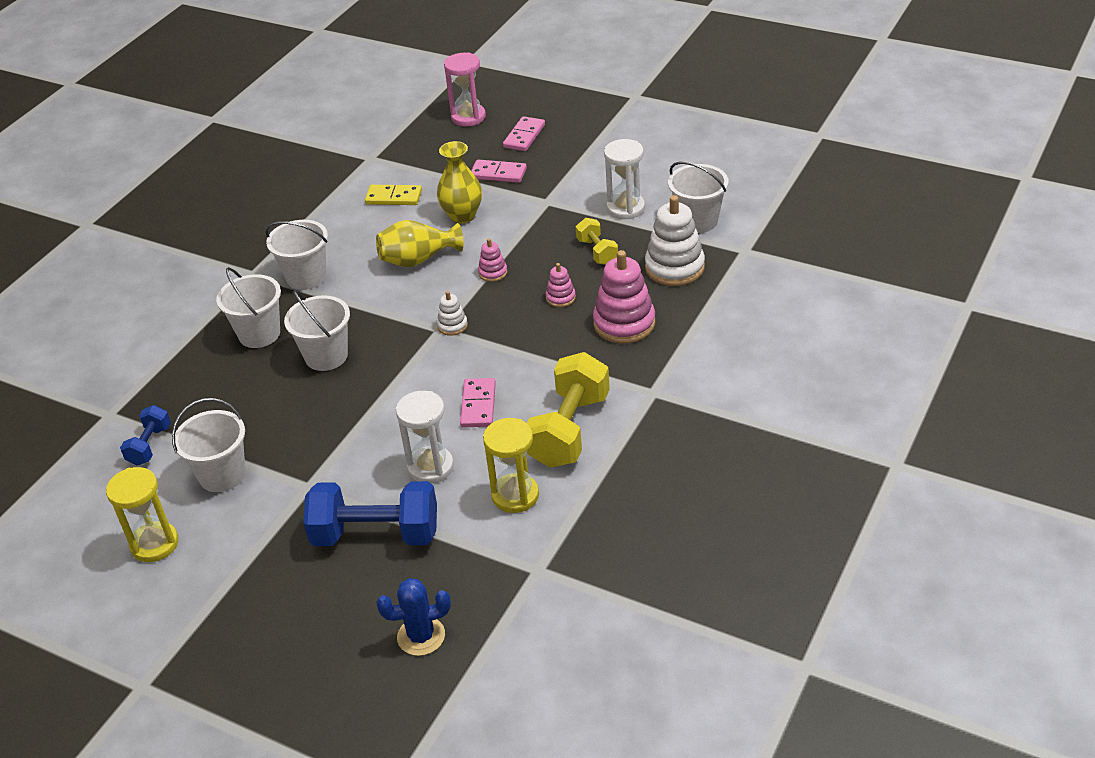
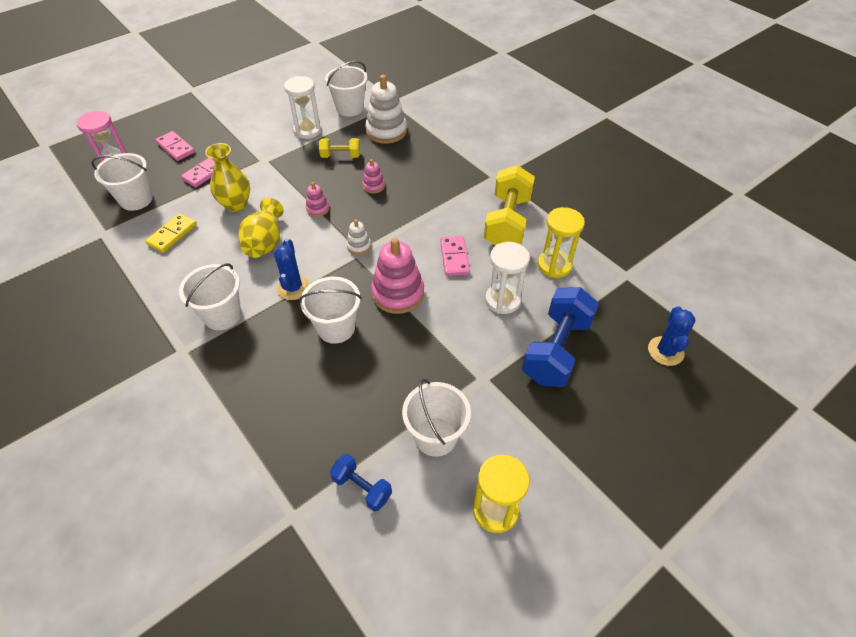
camera: 70 degrees left, 10 degrees up
white bucket [216,267,281,348] -> white bucket moved to [91,153,153,211]
pink domino [460,378,496,428] -> pink domino turned 60 degrees clockwise [440,236,470,276]
yellow dumbbell [527,352,610,468] -> yellow dumbbell turned 60 degrees clockwise [484,165,535,245]
pink stacking toy [593,250,655,344] -> pink stacking toy moved to [371,238,424,314]
none -> blue cactus [274,238,310,300]

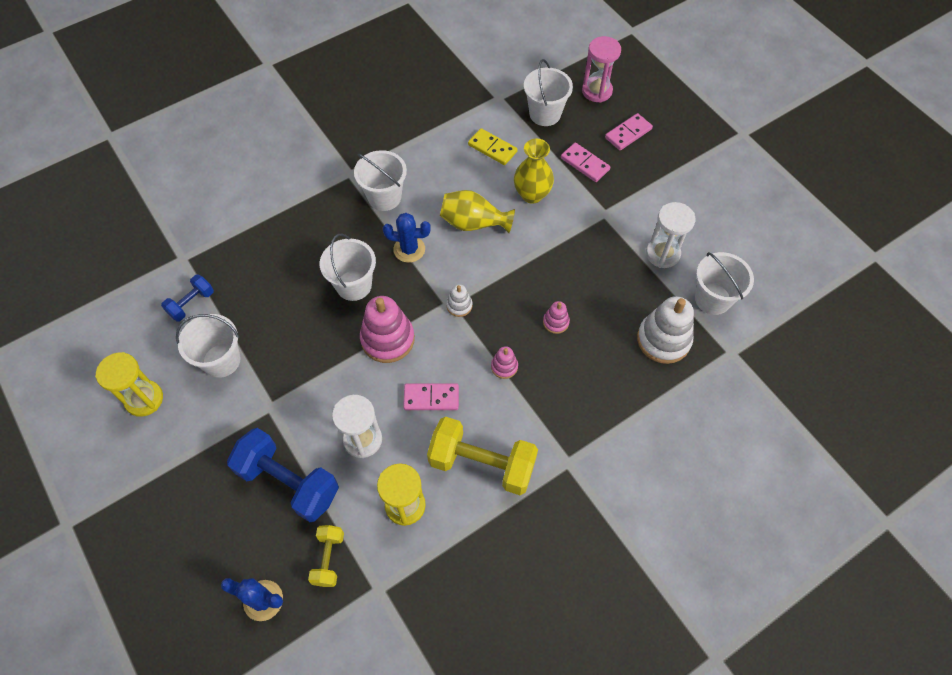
camera: 95 degrees right, 10 degrees up
pink stacking toy [306,182,329,217] -> pink stacking toy moved to [491,346,518,379]
yellow dumbbell [319,138,360,158] -> yellow dumbbell moved to [308,525,344,587]

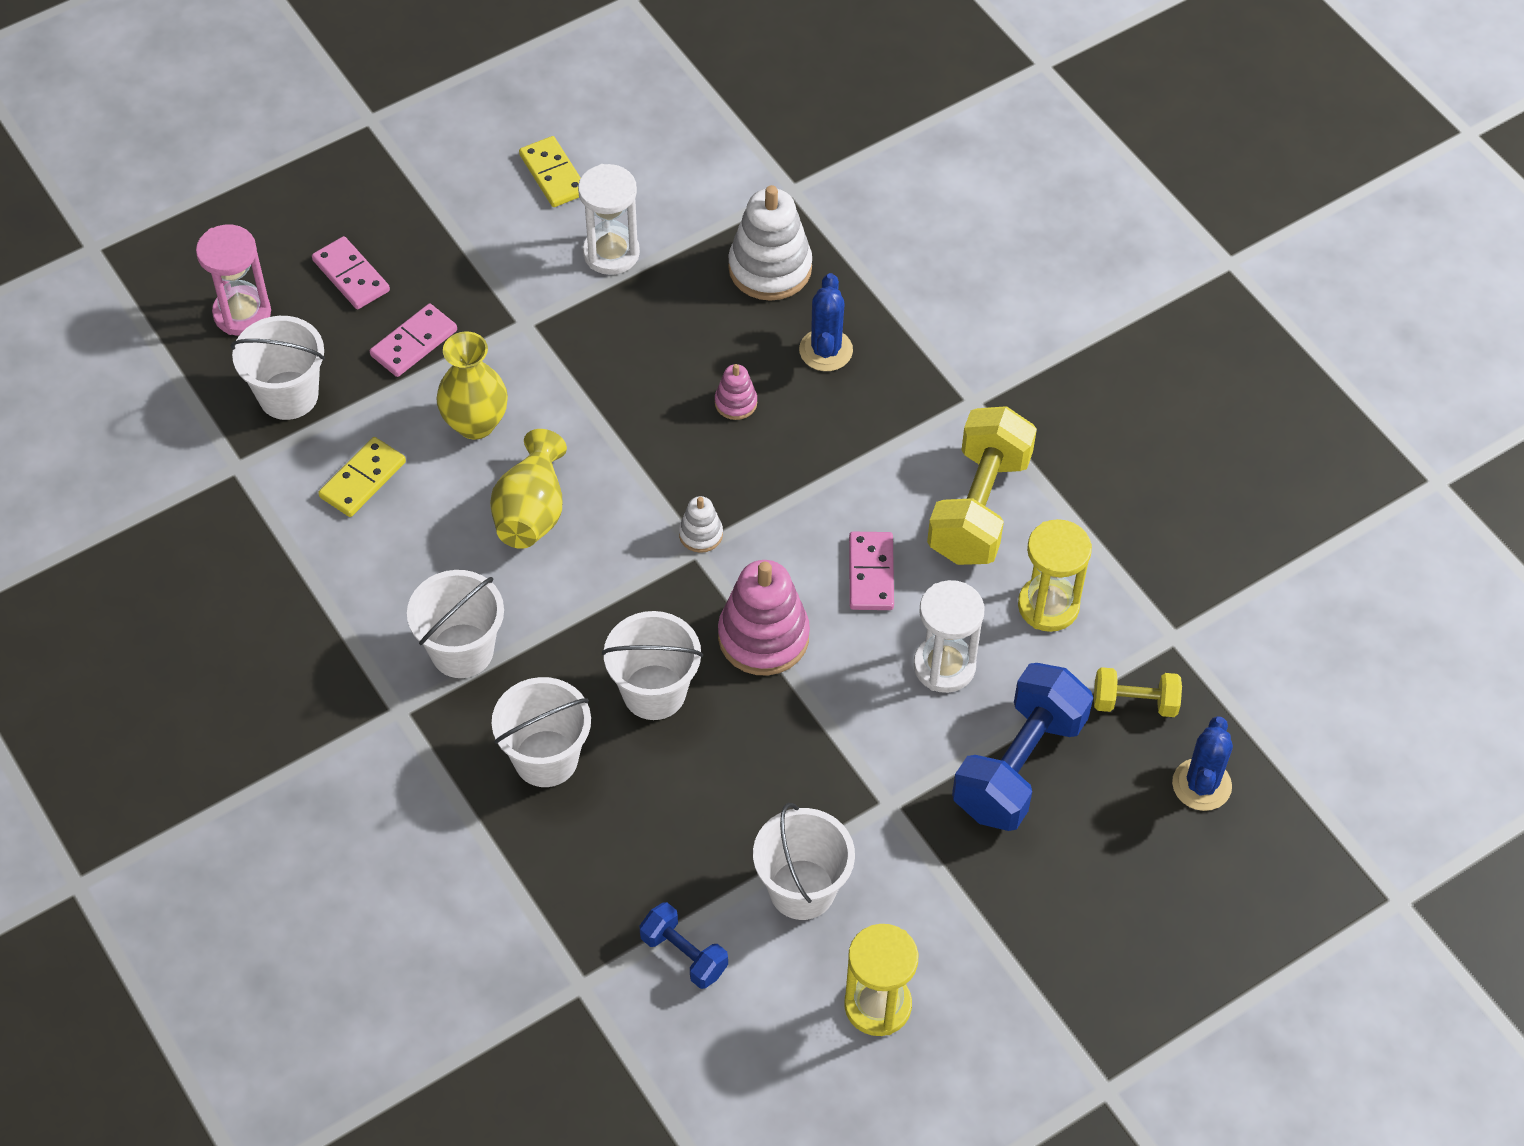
camera: 90 degrees left, 5 degrees down
blue cactus [383,213,431,263] -> blue cactus moved to [799,273,853,371]
pink stacking toy [491,346,518,379] -> none
white bucket [695,252,754,315] -> white bucket moved to [492,677,591,787]
none -> yellow domino [519,136,581,207]

